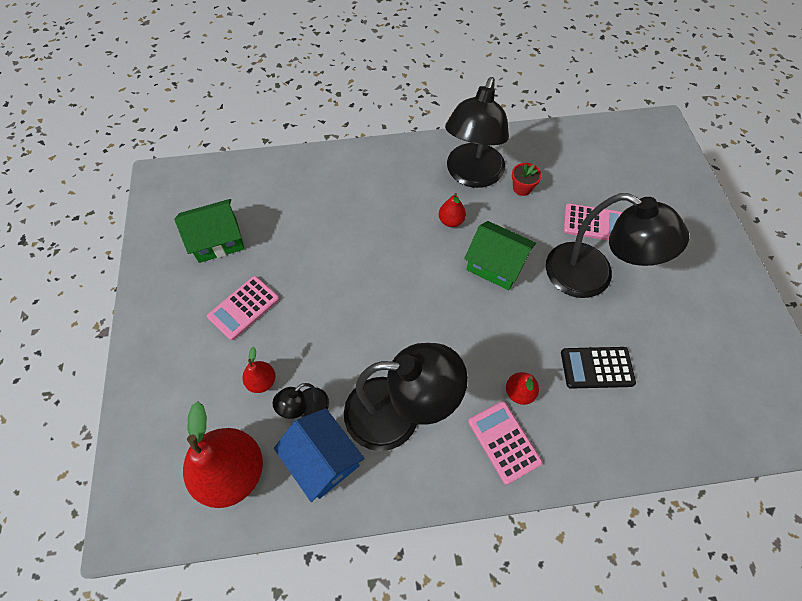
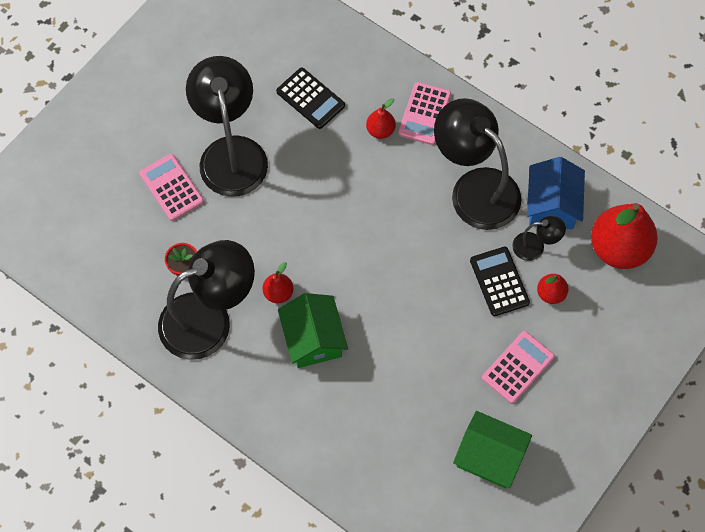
camera: 135 degrees left, 5 degrees up
pink calculator [207,276,280,340] -> pink calculator turned 45 degrees counterclockwise [482,331,555,404]
green house [464,221,536,290] -> green house moved to [278,293,348,368]
none -> black calculator [470,247,530,316]

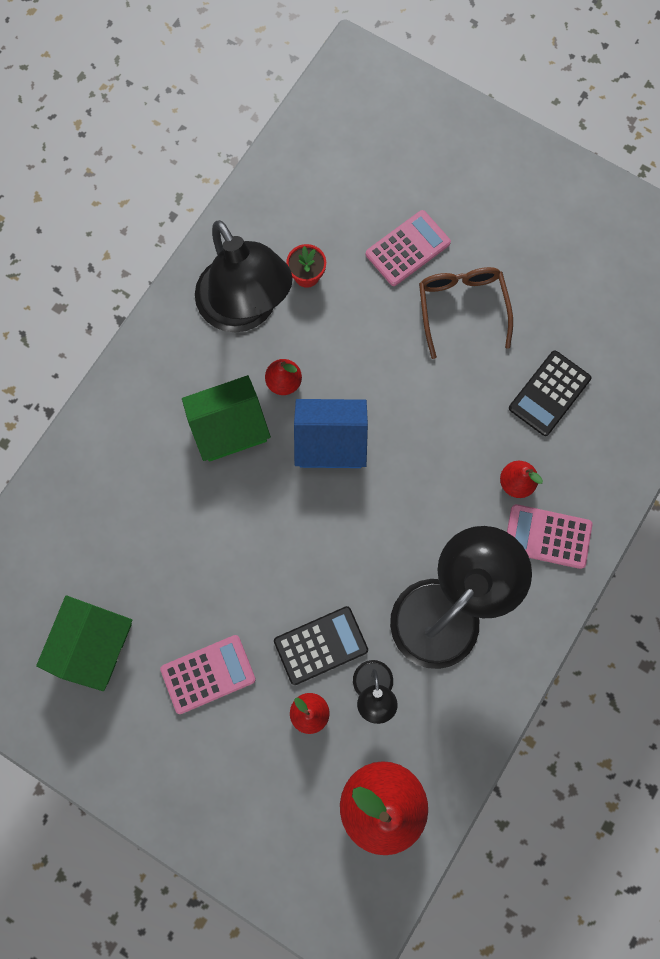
camera: 85 degrees right, 10 degrees up
black lamp [186,56,268,197] -> brown glasses [419,267,513,359]
pink calculator [482,331,555,404] -> pink calculator turned 60 degrees counterclockwise [160,635,256,714]
blue house [527,157,585,229] -> blue house moved to [294,399,368,468]

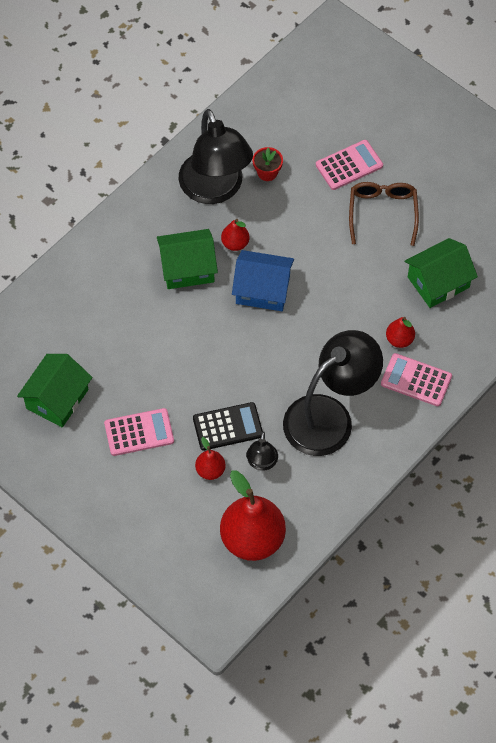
camera: 10 degrees right, 15 degrees down
black calculator [509,350,592,436] -> green house [404,238,478,308]

